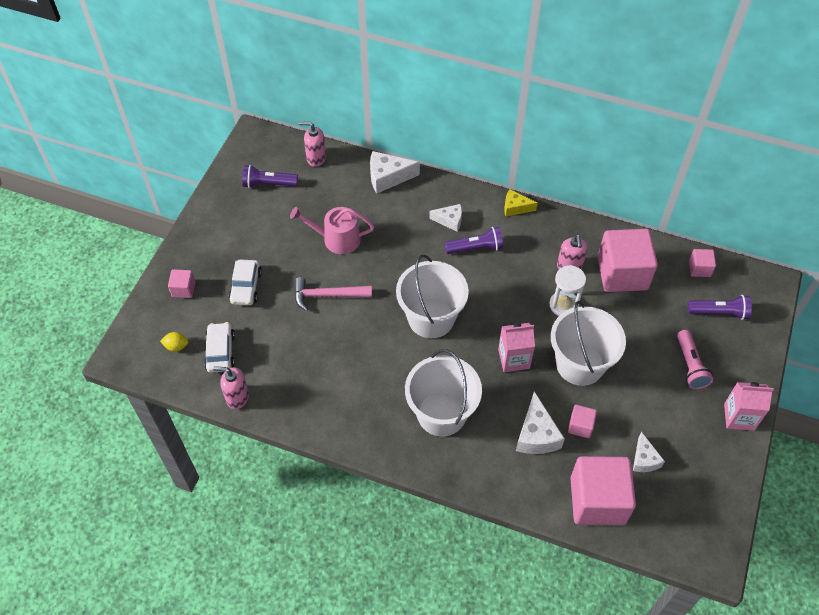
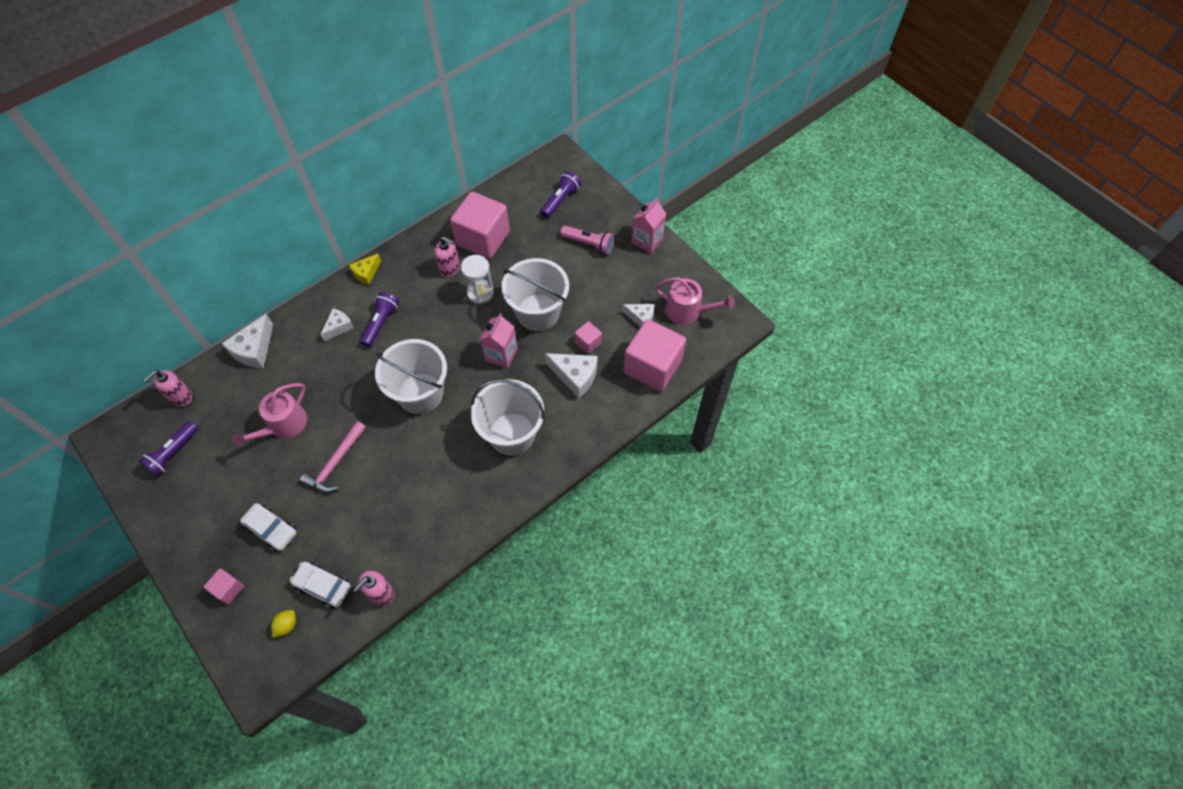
camera: 60 degrees left, 5 degrees up
pink cube [689,249,716,277] -> none
none -> pink watering can [654,277,735,325]

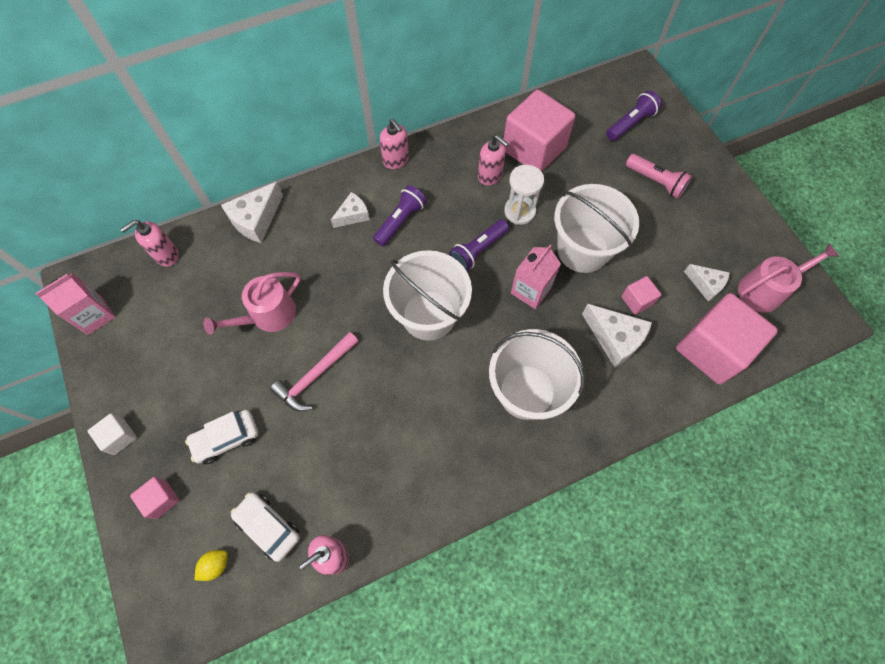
camera: 15 degrees right, 5 degrees up
purple flashlight [139,421,199,477] -> purple flashlight moved to [450,219,509,271]
white car [240,503,297,552] -> white car turned 105 degrees clockwise [185,410,258,464]
yellow cheese [349,254,381,285] -> pink soap dispenser [379,119,409,169]
pink carton [632,198,666,254] -> pink carton moved to [35,273,115,335]
pink watering can [654,277,735,325] -> pink watering can turned 60 degrees counterclockwise [738,243,839,313]
none -> white cube [88,414,137,455]

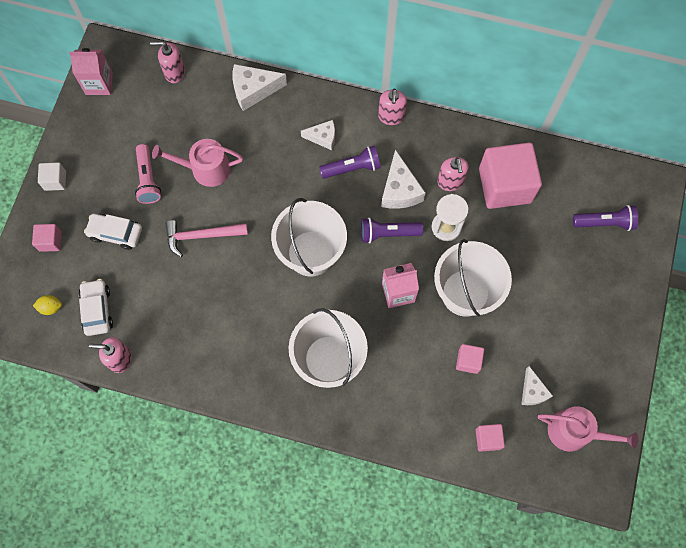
camera: 40 degrees right, 5 degrees up
white cheese [582,304,652,367] -> white cheese moved to [381,150,426,209]
pink flashlight [626,154,692,199] -> pink flashlight moved to [135,144,161,204]
pink cube [676,293,778,385] -> pink cube [476,424,505,452], size x0.45

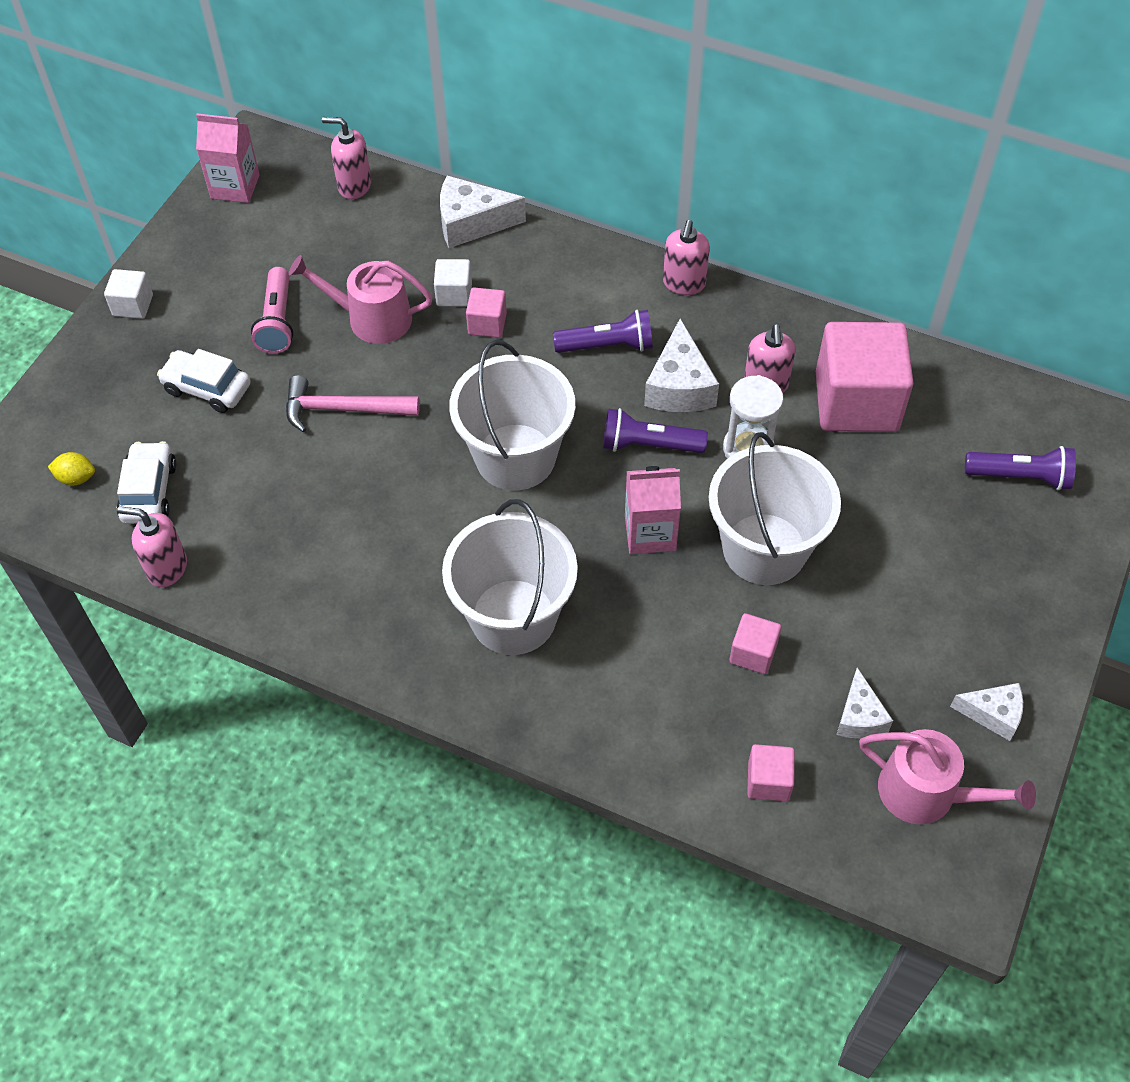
camera: 10 degrees right, 15 degrees down
pink cube [32,224,62,252] -> pink cube moved to [466,288,507,338]
white cheese [301,120,335,150] -> white cheese moved to [950,683,1023,741]
none -> white cube [434,259,472,307]

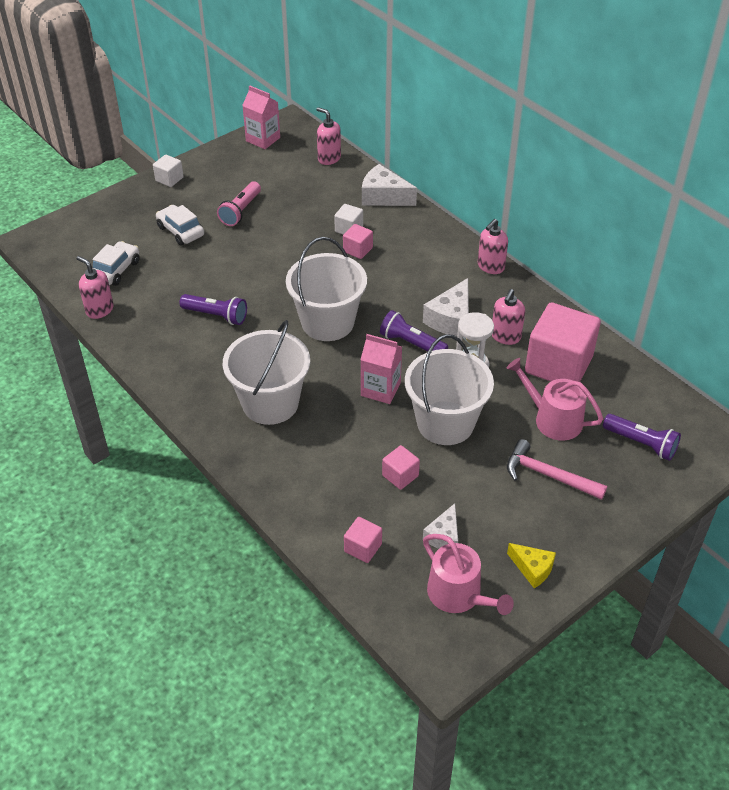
camera: 25 degrees right, 10 degrees down
yellow lemon [48,452,95,485] -> none
pink hammer [286,376,420,433] -> pink hammer moved to [507,439,607,500]
pink watering can [289,255,433,344] -> pink watering can moved to [506,358,603,441]
purple flashlight [553,310,653,353] -> purple flashlight moved to [179,294,247,325]
white cheese [950,683,1023,741] -> yellow cheese [507,543,556,588]

